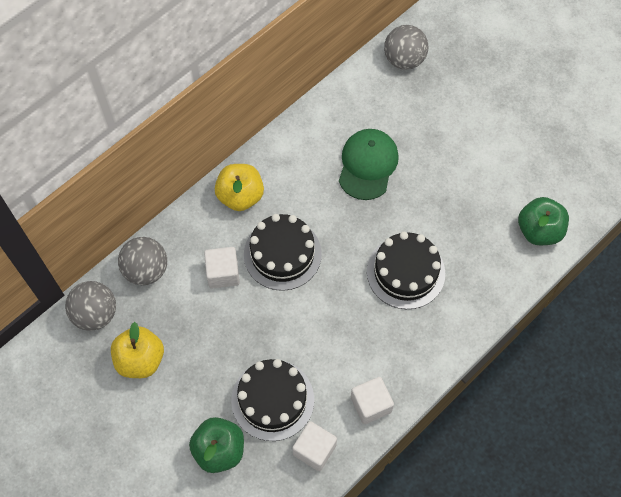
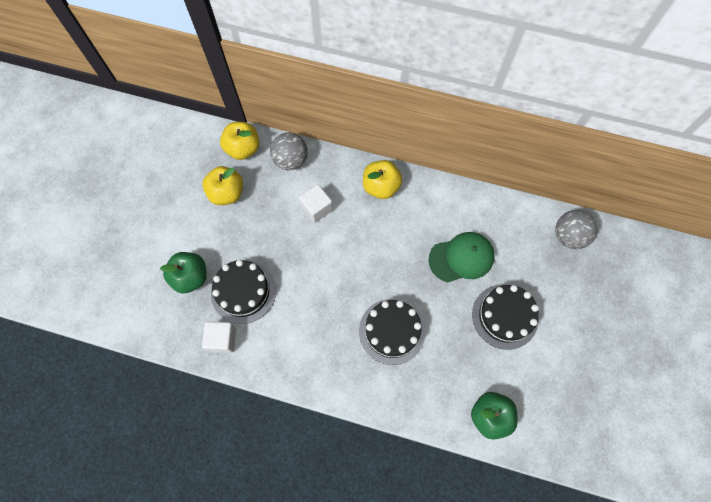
camera: 60 degrees right, 5 degrees up
grey ball [65,281,116,331] -> yellow apple [220,122,259,160]
black cake [244,214,322,291] -> black cake moved to [472,285,539,350]
white cube [351,377,394,424] -> none

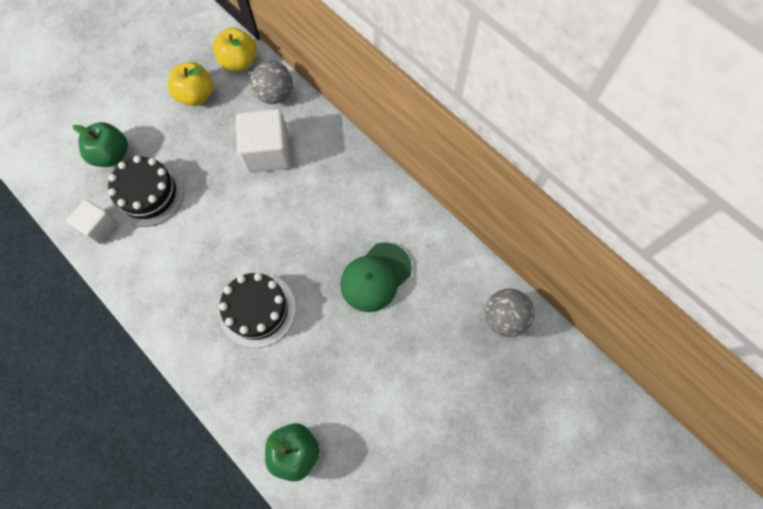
camera: 30 degrees right, 0 degrees up
white cube [299,184,333,223] -> white cube [236,109,291,173], size x1.62
yellow apple [363,160,402,199] -> none
green cap [429,232,495,282] -> green cap turned 120 degrees clockwise [340,242,412,312]
black cake [472,285,539,350] -> none

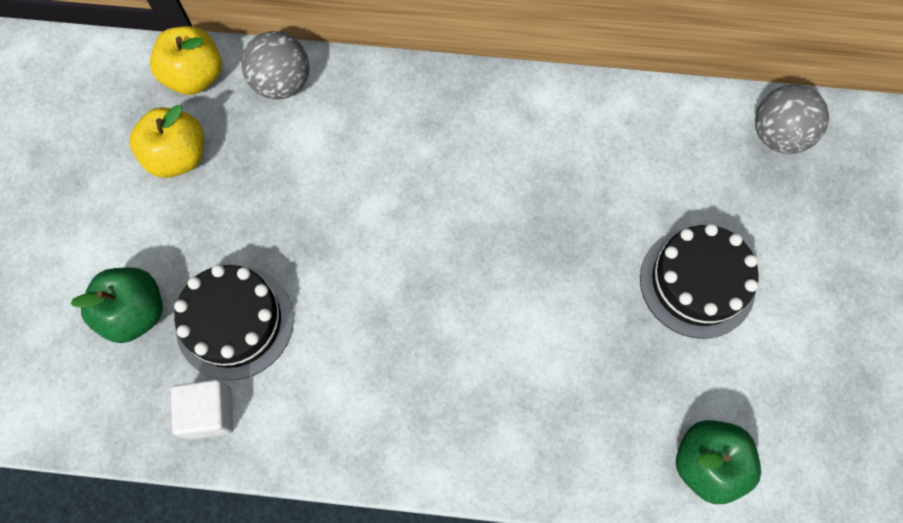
camera: 40 degrees left, 0 degrees up
black cake [219,273,296,348] -> black cake moved to [640,224,759,339]
white cube [236,109,291,173] -> none
green cap [340,242,412,312] -> none

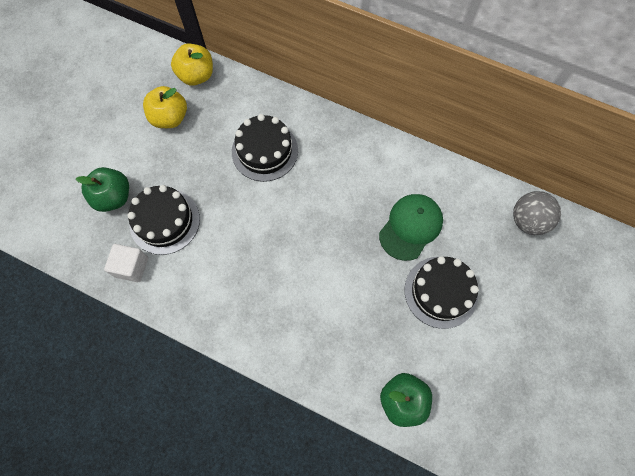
camera: 20 degrees right, 0 degrees up
grey ball [241,31,309,100] -> none
none -> black cake [232,114,298,182]
none -> green cap [379,194,443,261]

